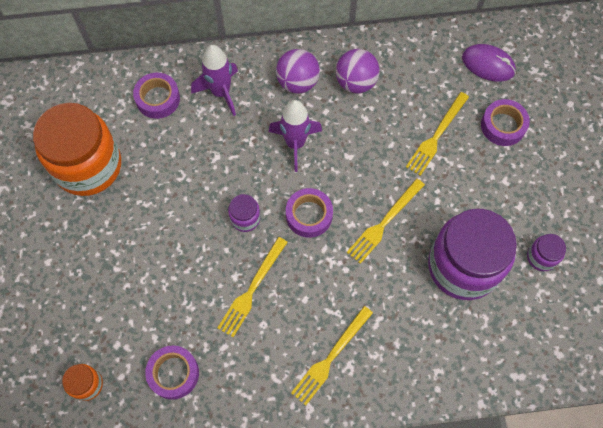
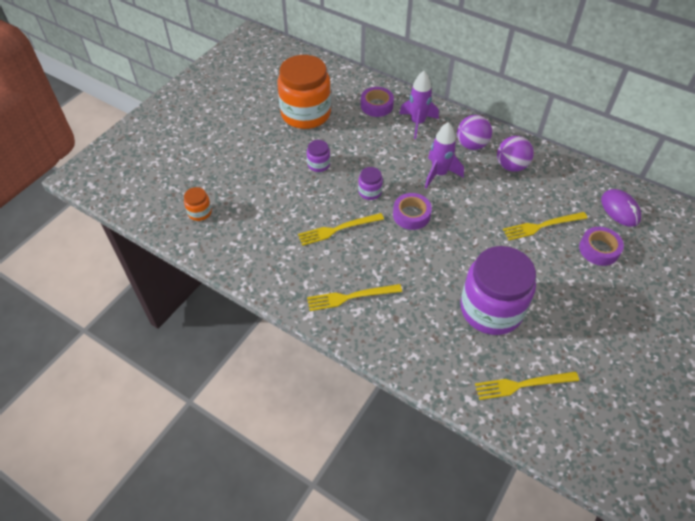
camera: 40 degrees right, 15 degrees down
purple tape [145,345,199,400] -> none
yellow fork [347,178,425,264] -> yellow fork moved to [475,371,579,400]
purple jar [527,234,566,271] -> purple jar moved to [307,140,330,172]

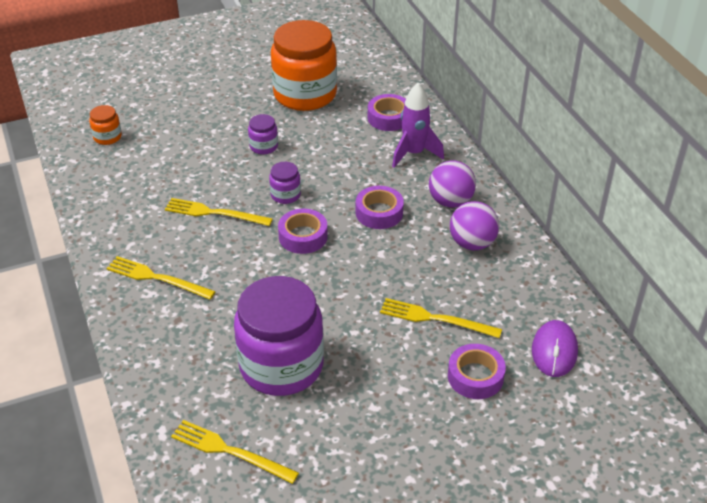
camera: 35 degrees right, 10 degrees down
purple rocket [425,122,464,189] -> purple tape [356,186,404,229]

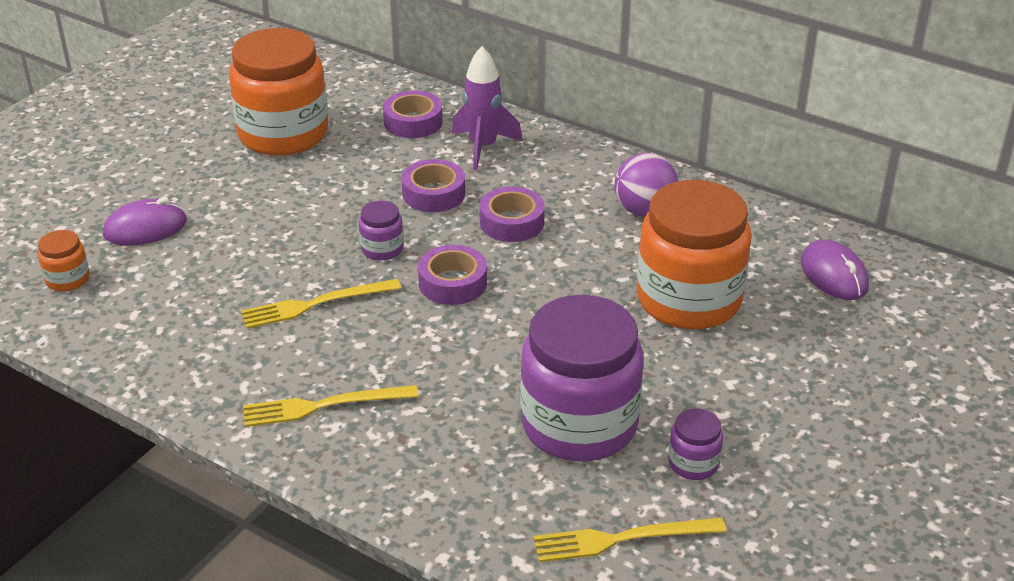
camera: 35 degrees left, 5 degrees down
purple jar [248,114,278,154] -> purple jar moved to [668,408,723,480]
yellow fork [380,298,502,338] -> orange jar [637,180,751,330]
purple ball [429,161,476,207] -> none
purple tape [448,344,506,399] -> purple tape moved to [402,159,465,212]
none -> purple mouse [103,198,187,246]

